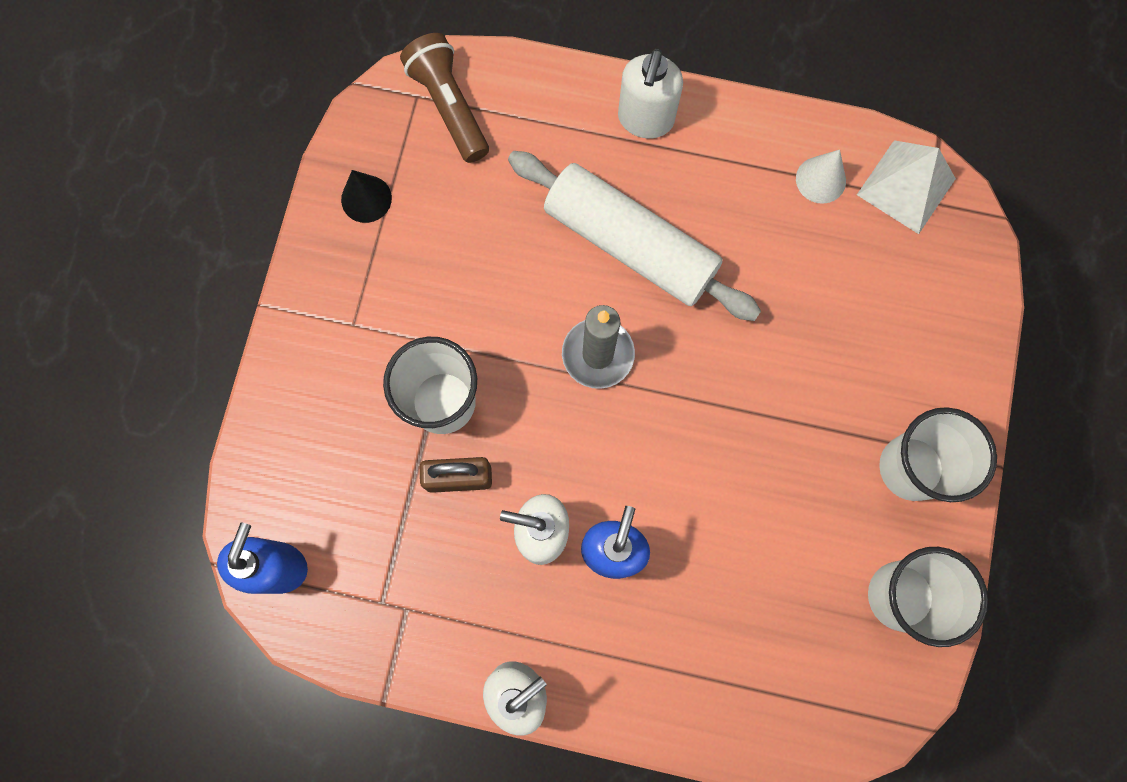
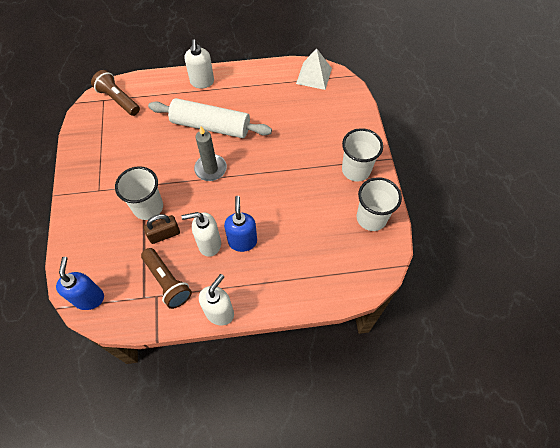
camera: 20 degrees left, 15 degrees down
black cone [341,170,392,223] -> none
white cone [796,150,846,204] -> none
none -> brown flashlight [141,248,192,309]

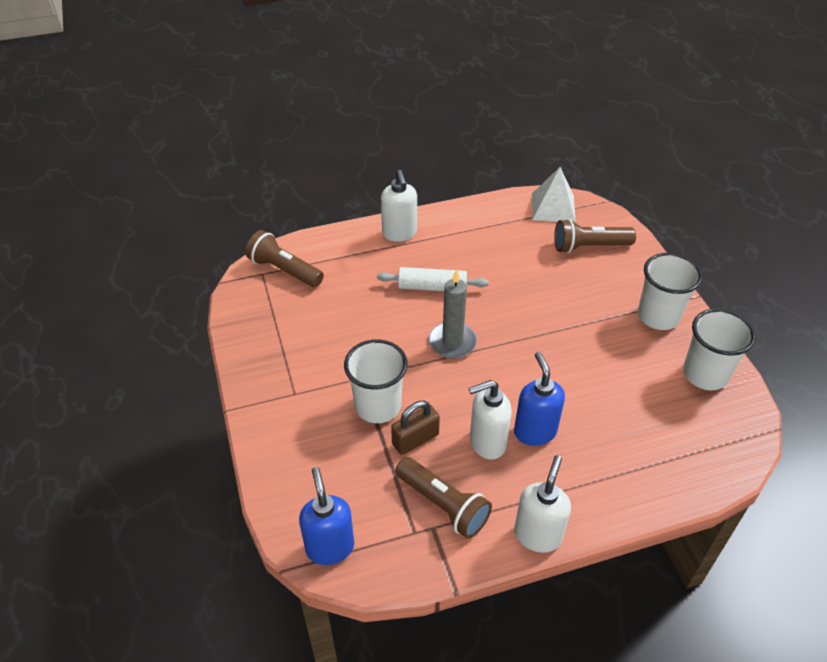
camera: 10 degrees left, 15 degrees down
white rolling pin [148,98,272,138] -> white rolling pin [377,267,489,291], size x0.60
none -> brown flashlight [554,219,636,253]

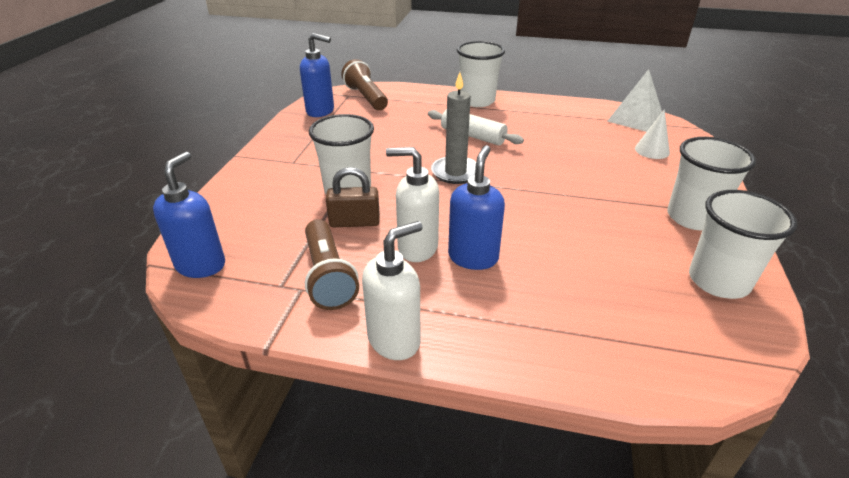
camera: 30 degrees right, 10 degrees down
white soap dispenser [381,170,417,242] -> white cup [457,41,505,107]
brown flashlight [554,219,636,253] -> white cone [635,109,670,159]
none -> blue soap dispenser [300,33,334,117]

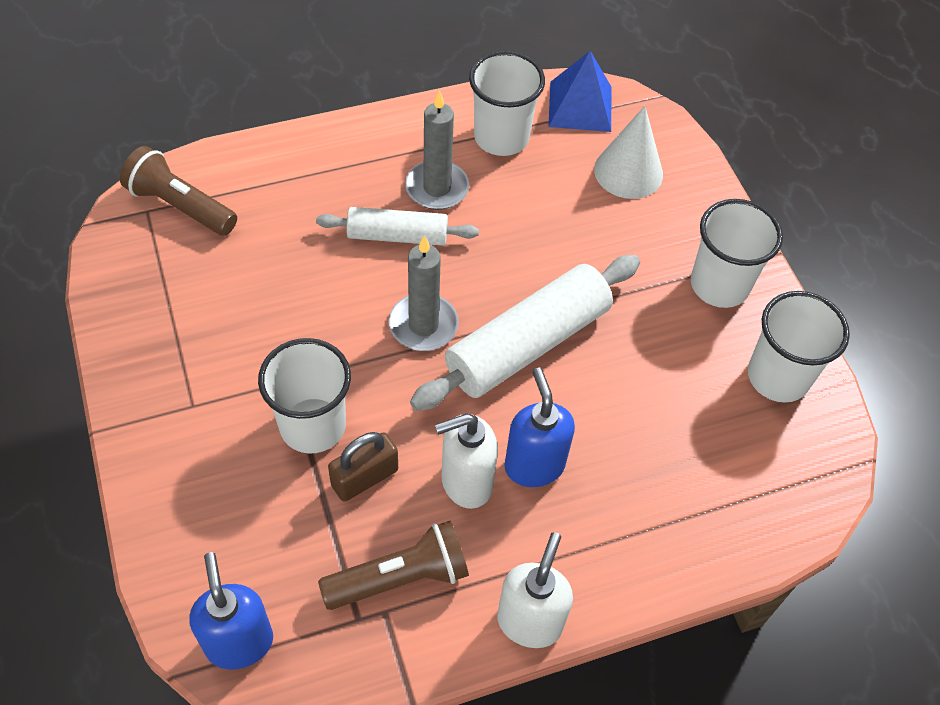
camera: 35 degrees left, 20 degrees up
blue soap dispenser [300,33,334,117] -> none
brown flashlight [305,219,359,310] -> brown flashlight turned 60 degrees counterclockwise [318,520,469,610]
white cup [457,41,505,107] -> white cup moved to [469,51,545,156]
white pyramid [607,69,662,132] -> blue pyramid [548,51,611,132]
white cone [635,109,670,159] -> white cone [594,106,663,199], size x1.53
none -> grey candle [405,90,469,210]
none -> white rolling pin [410,255,640,411]

